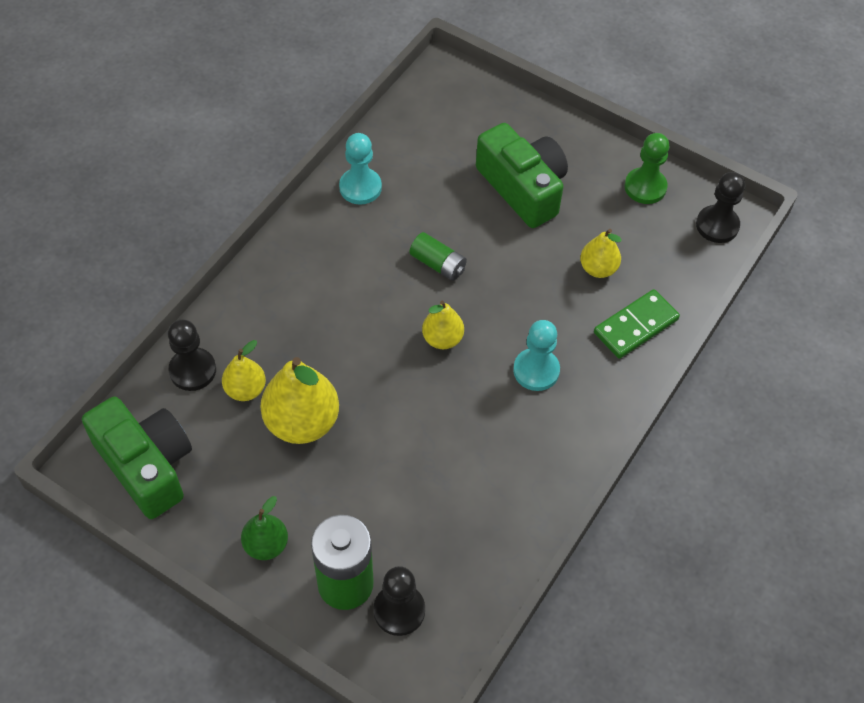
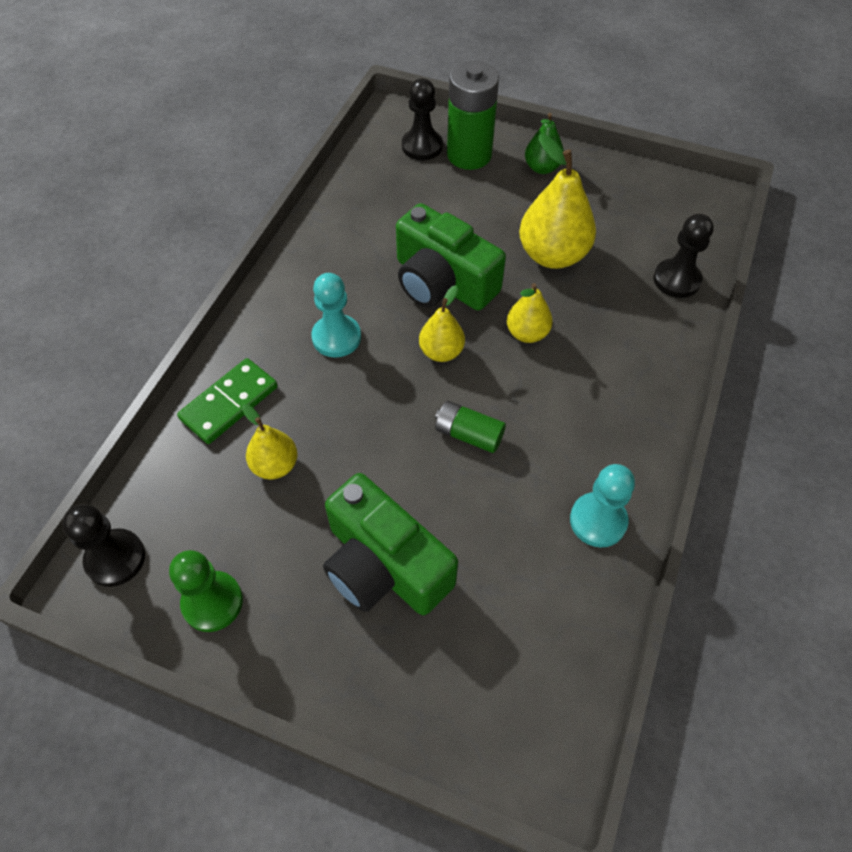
camera: 170 degrees right, 0 degrees up
green camera [82,397,192,519] -> green camera moved to [396,203,506,311]
yellow pear [222,340,266,401] -> yellow pear moved to [507,283,553,343]

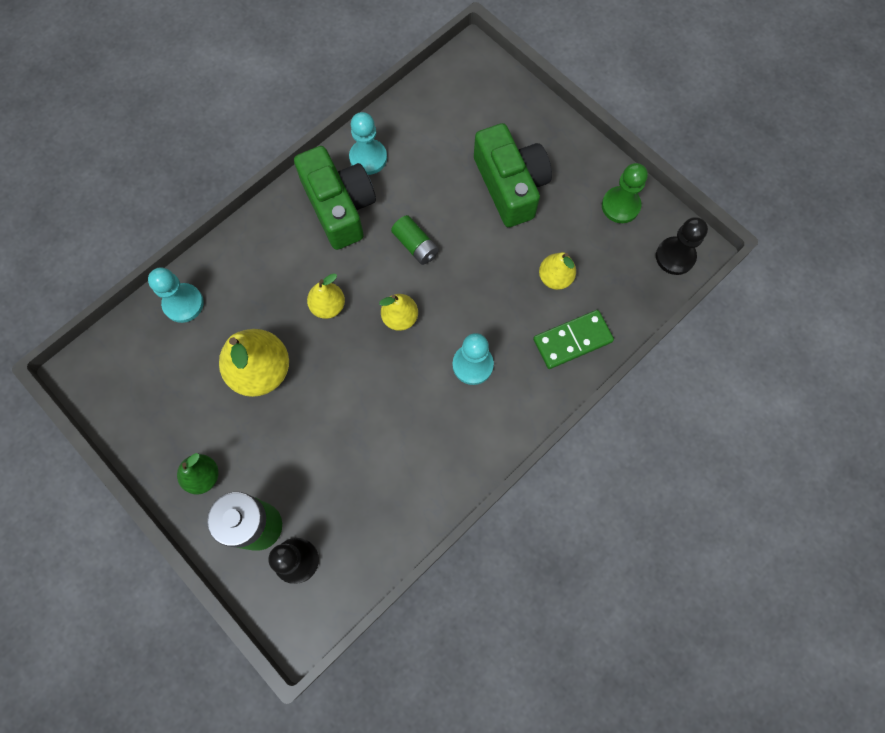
camera: 155 degrees left, 15 degrees up
green camera [396,203,506,311] -> green camera moved to [294,146,376,250]
black pawn [654,214,714,298] -> turquoise pawn [148,267,204,323]

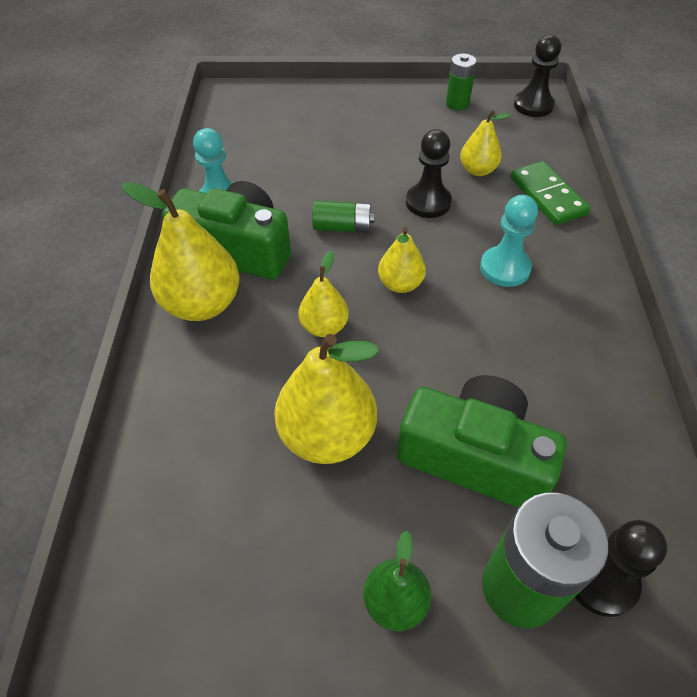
camera: 45 degrees left, 20 degrees down
turquoise pawn [148,267,204,323] -> none
green camera [474,123,552,227] -> green camera moved to [397,375,567,508]
green domino [533,310,614,369] -> green domino turned 45 degrees counterclockwise [510,161,591,225]
green pawn [602,163,648,223] -> green battery [446,54,477,110]
none -> yellow pear [121,182,239,321]
none -> black pawn [406,129,452,218]

